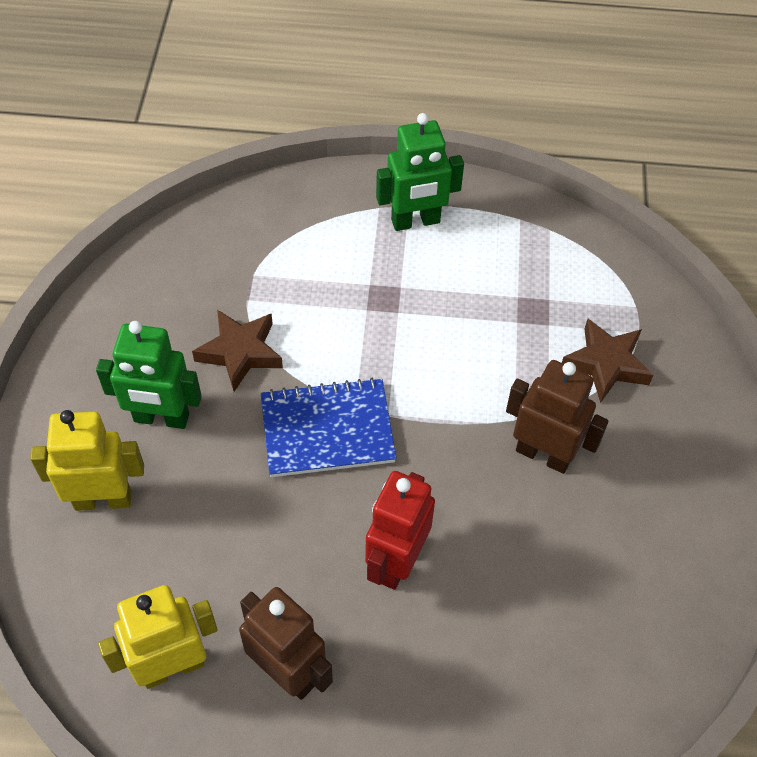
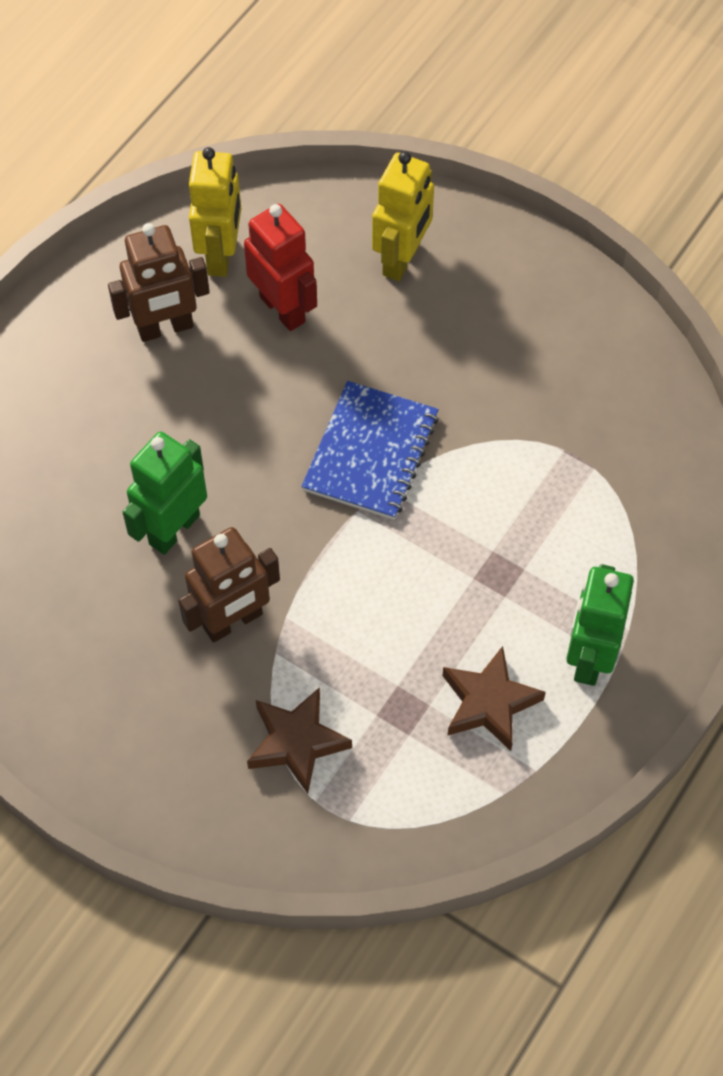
camera: 120 degrees right, 5 degrees up
green robot [96,321,202,429] -> green robot moved to [123,431,207,555]
brown star [192,310,283,391] -> brown star moved to [442,646,546,751]
red robot [365,471,435,590] -> red robot moved to [244,204,317,331]

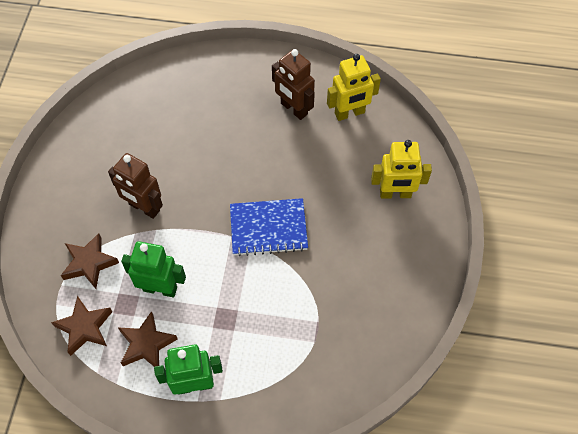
camera: 65 degrees right, 0 degrees up
green robot [123,431,207,555] -> green robot moved to [121,241,186,297]
red robot [244,204,317,331] -> none
none -> brown star [51,296,112,356]

